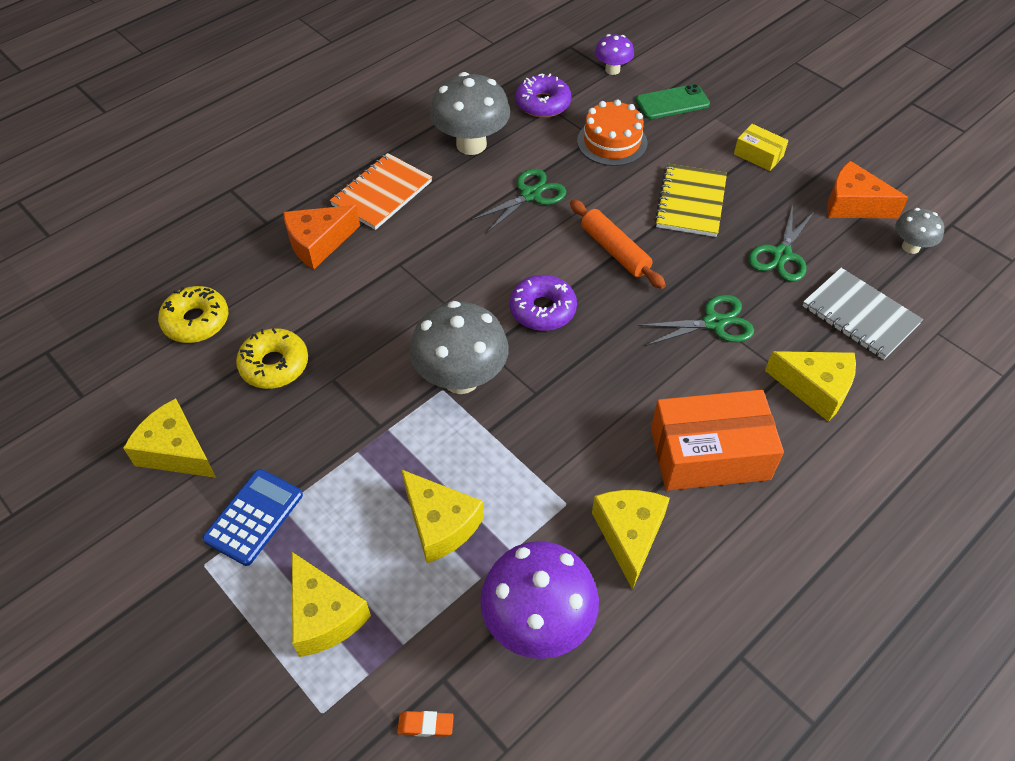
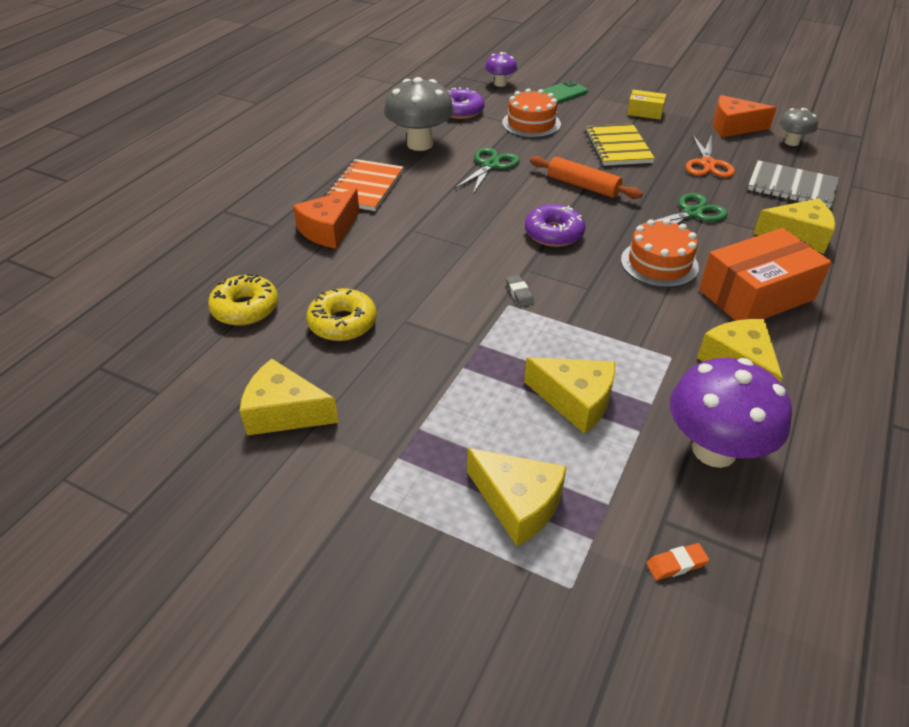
camera: 20 degrees left, 10 degrees down
blue calculator [202,469,303,566] -> none
grey mushroom [410,301,509,394] -> grey eraser [506,275,534,307]
green scissors [748,205,815,282] -> orange scissors [686,134,735,178]
none -> orange cake [621,219,699,288]

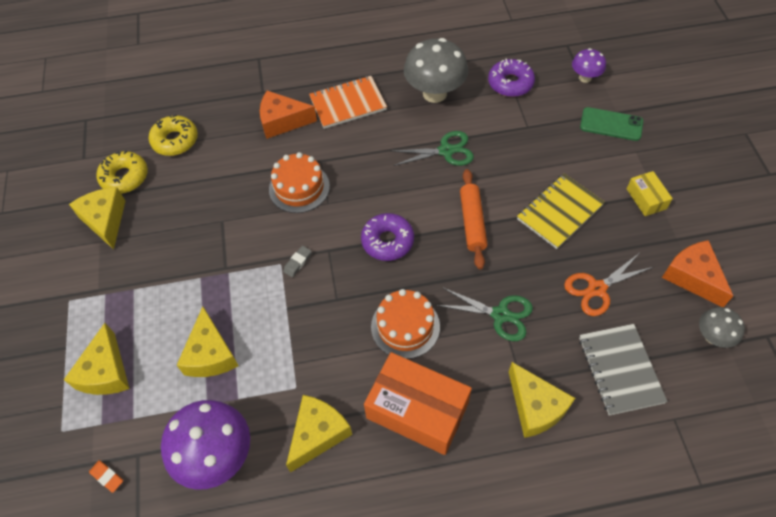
camera: 55 degrees right, 15 degrees up
yellow donut [307,288,377,341] -> yellow donut moved to [96,150,148,194]
orange cake [502,88,561,138] -> orange cake moved to [269,152,330,213]

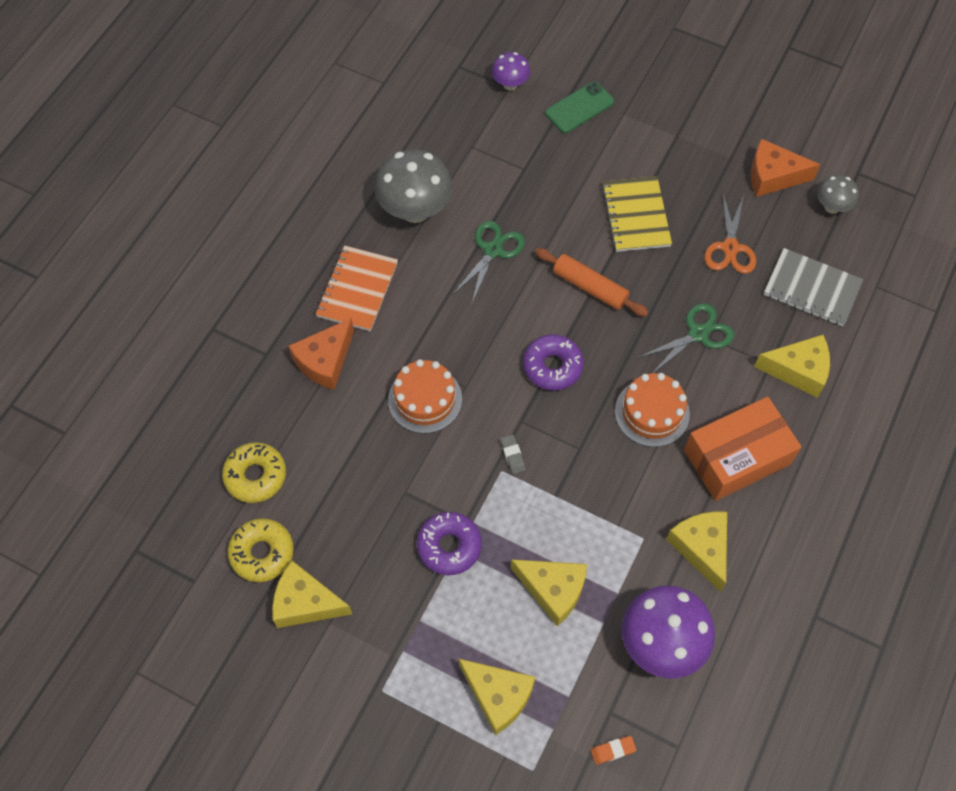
camera: 55 degrees left, 5 degrees up
purple donut [488,59,535,97] -> purple donut moved to [417,512,482,575]
yellow box [627,171,673,216] -> none

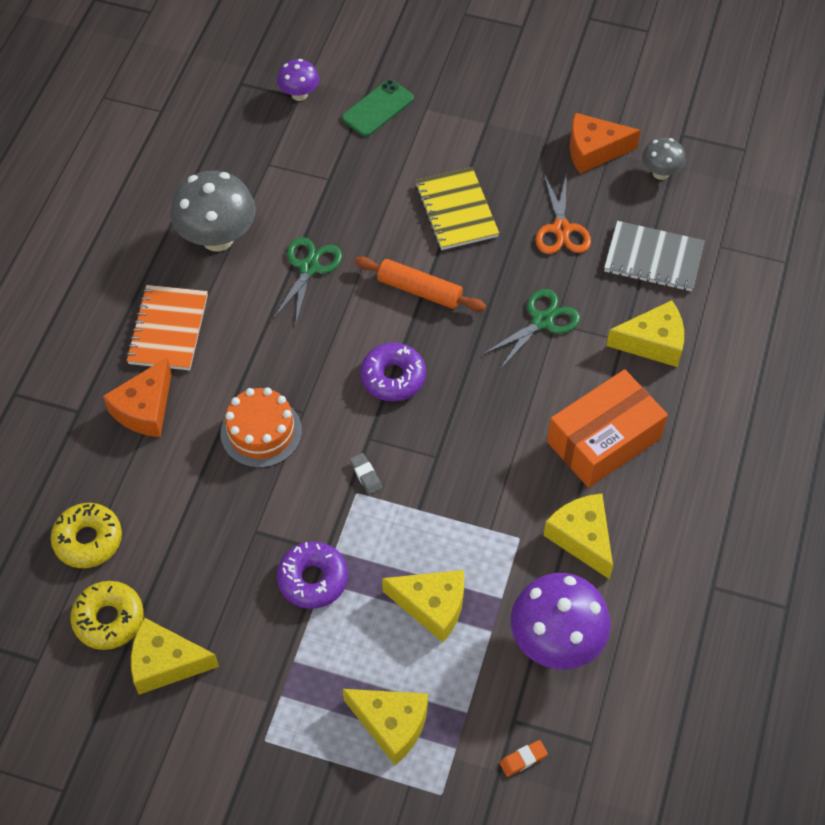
camera: 10 degrees left, 5 degrees down
orange cake [615,373,690,447] -> none

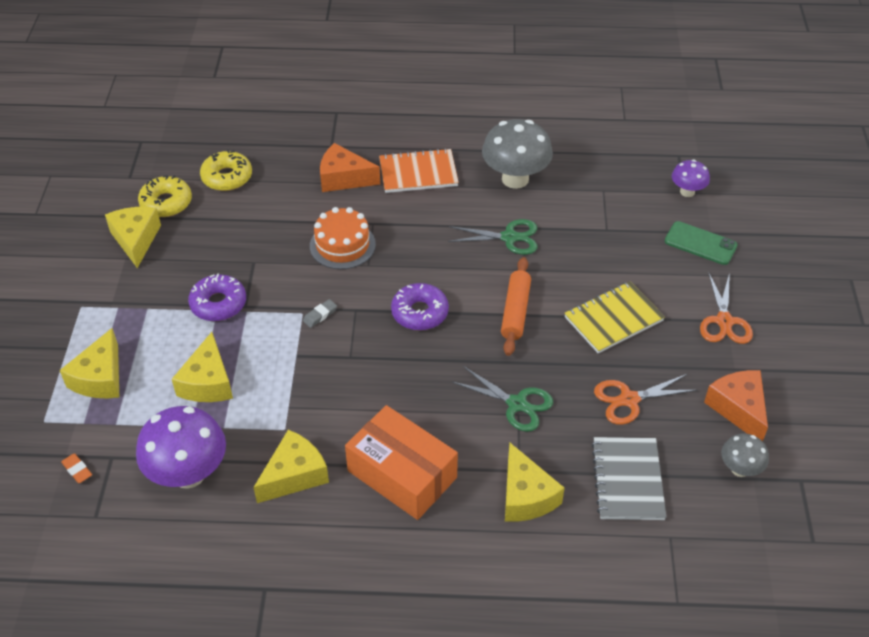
camera: 75 degrees right, 10 degrees down
none -> orange scissors [700,272,753,344]

